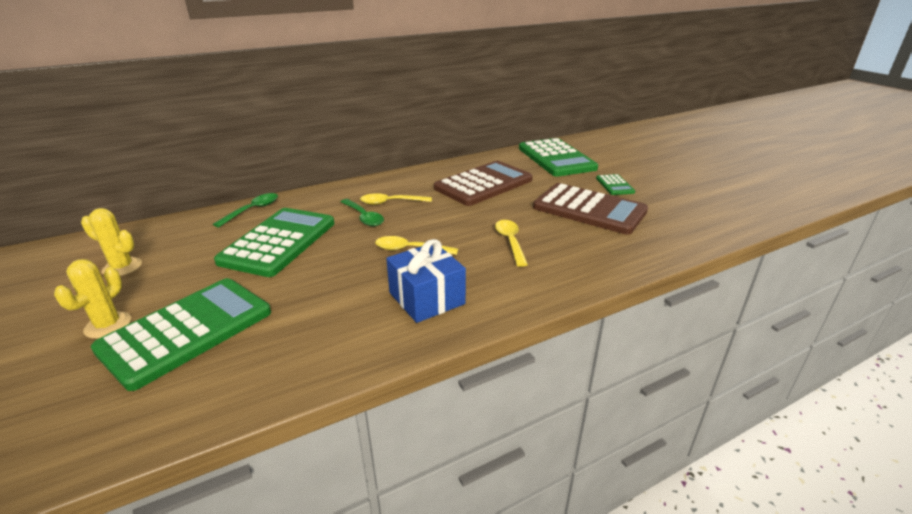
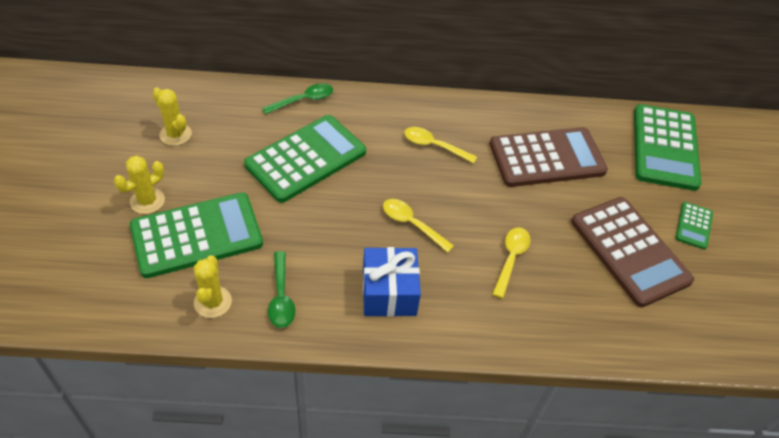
camera: 25 degrees right, 20 degrees up
green spoon [341,199,384,226] -> green spoon moved to [268,251,295,328]
none -> yellow cactus [193,255,232,318]

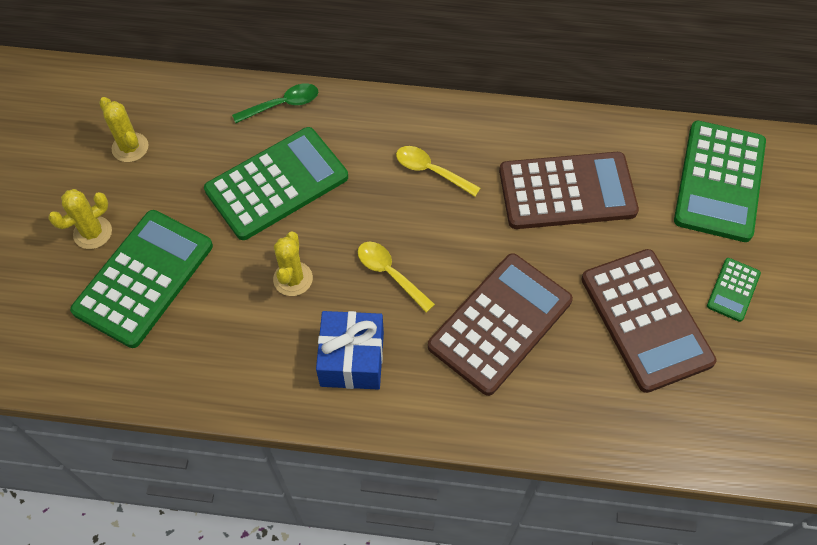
camera: 10 degrees right, 10 degrees up
green calculator [130,192,263,278] -> green calculator turned 45 degrees counterclockwise [70,210,213,348]
yellow cactus [193,255,232,318] -> yellow cactus moved to [273,232,313,296]
green spoon [268,251,295,328] -> none
yellow spoon [492,227,531,299] -> brown calculator [428,253,573,396]

